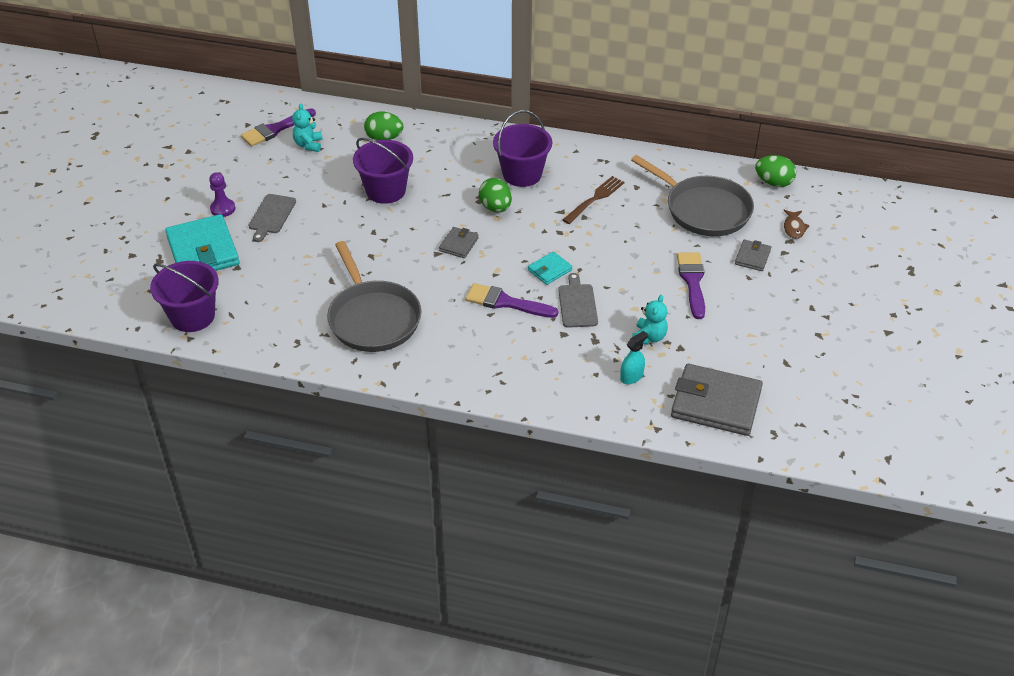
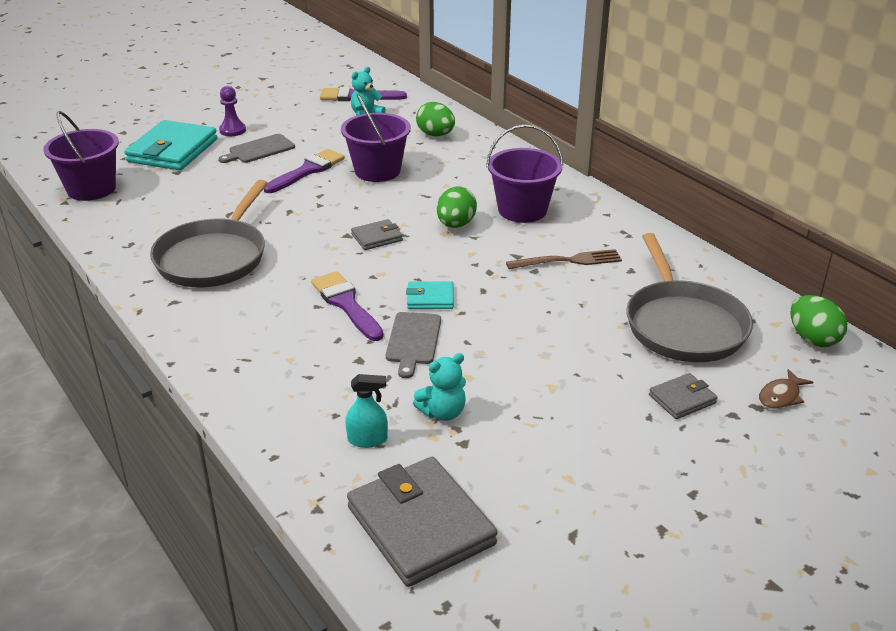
camera: 40 degrees right, 10 degrees down
grey cutting board [558,273,598,328] -> grey cutting board turned 150 degrees clockwise [386,312,441,378]
purple brush [677,252,705,319] -> purple brush moved to [264,149,345,193]

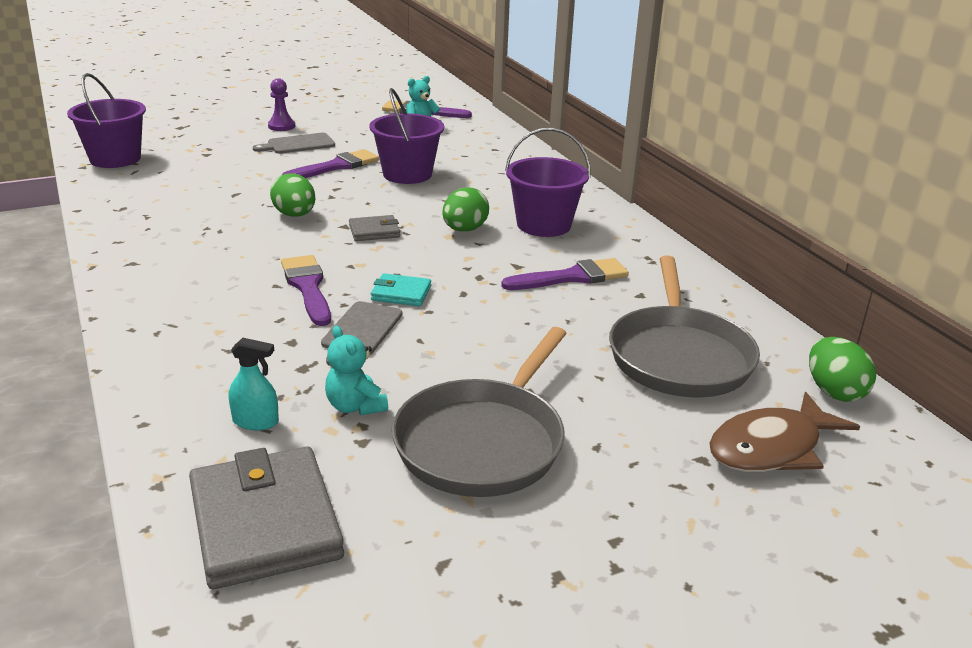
camera: 10 degrees right, 5 degrees down
turquoise wallet [124,120,217,170] -> none
grey pan [150,180,268,287] -> grey pan moved to [392,327,567,497]
turquoise teddy bear [413,353,466,421] -> turquoise teddy bear turned 75 degrees clockwise [325,326,388,415]
green egg [416,102,455,136] -> green egg moved to [270,173,316,217]
brown fork [506,249,622,269] -> purple brush [501,258,629,290]
grey wallet [649,373,718,419] -> none
brown fish [759,369,813,409] -> brown fish [709,392,860,472], size x1.96

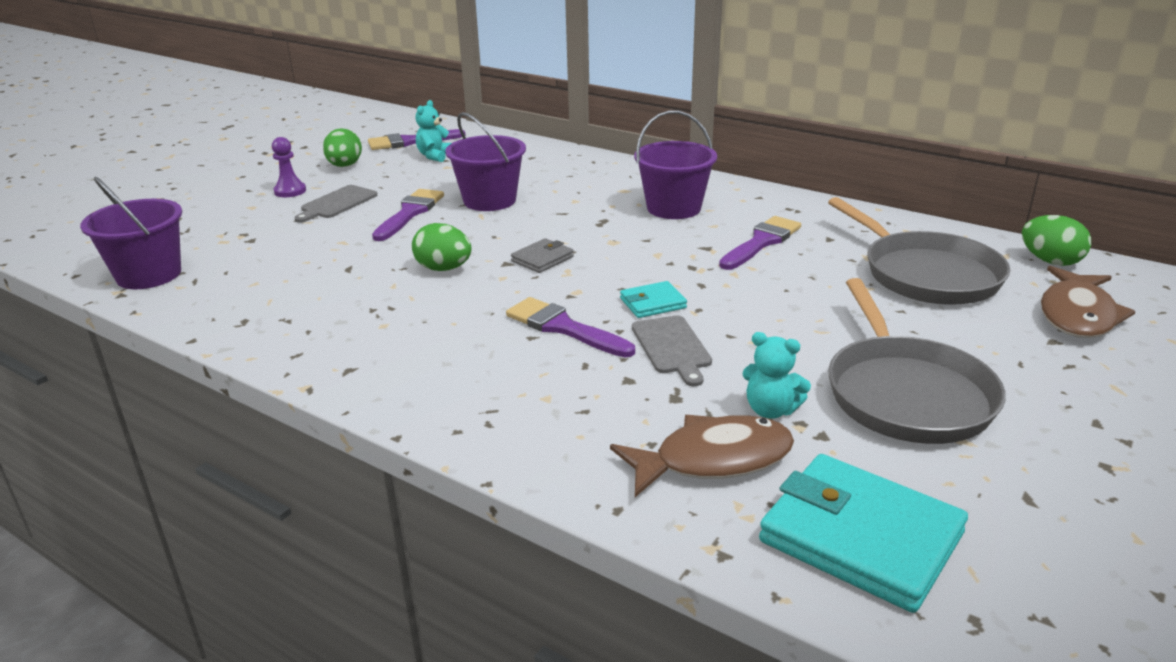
camera: 30 degrees left, 0 degrees up
grey wallet [189,447,344,590] -> turquoise wallet [759,454,968,613]
turquoise spray bottle [229,338,279,430] -> brown fish [610,415,794,497]
green egg [442,187,489,232] -> green egg moved to [323,128,362,167]

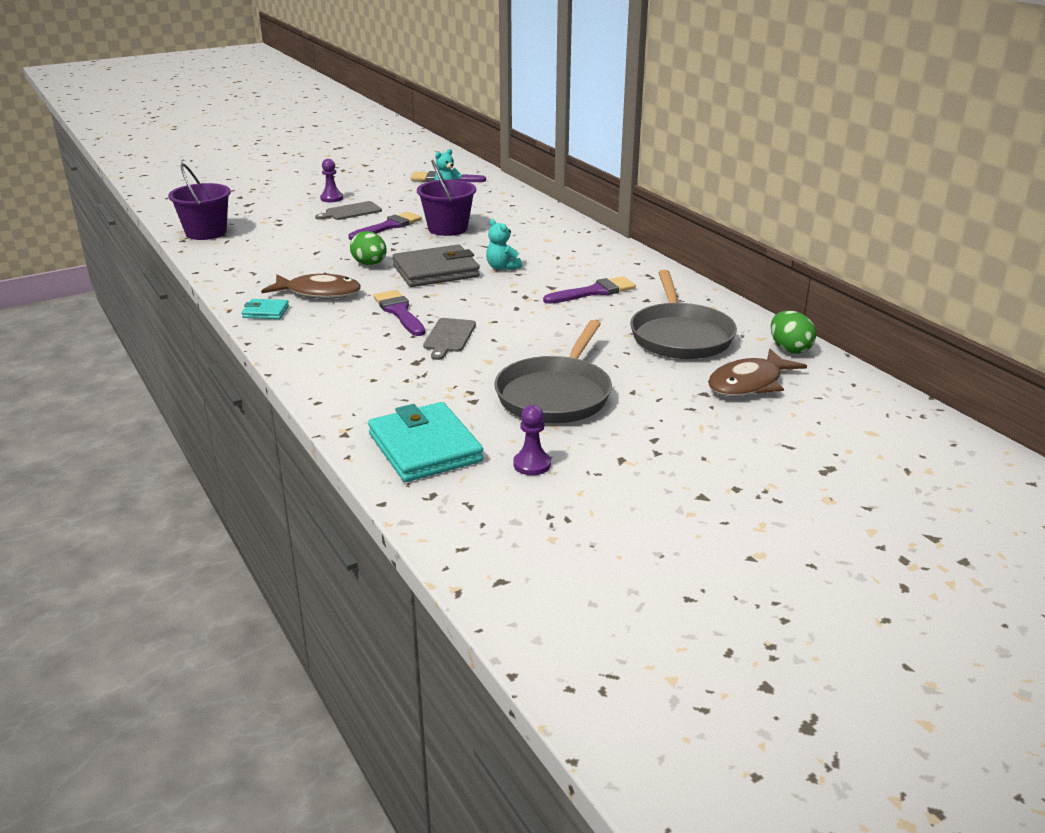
camera: 25 degrees right, 0 degrees up
green egg [323,128,362,167] -> none
grey wallet [511,238,574,273] -> grey wallet [392,244,480,287], size x2.05
brown fish [610,415,794,497] -> brown fish moved to [261,273,361,299]
turquoise wallet [620,281,687,318] -> turquoise wallet moved to [242,299,289,319]
purple bucket [634,111,717,219] -> none
turquoise teddy bear [743,332,811,419] -> turquoise teddy bear moved to [486,219,522,271]
none -> purple pawn [514,405,551,475]

